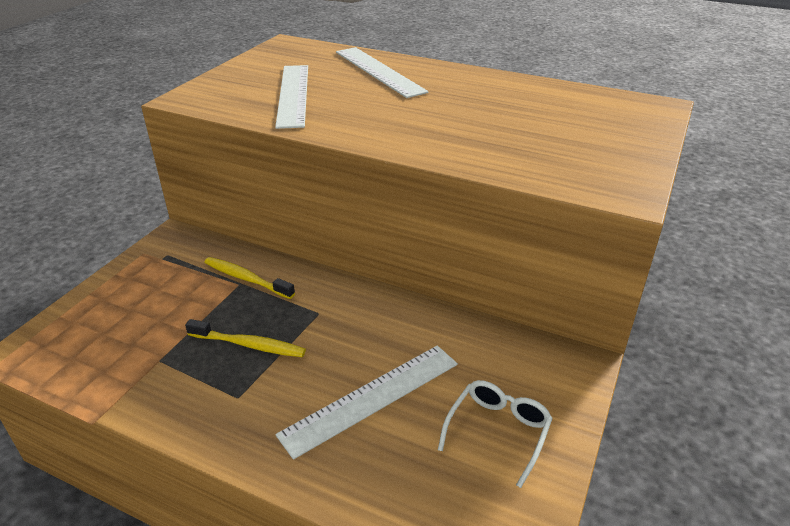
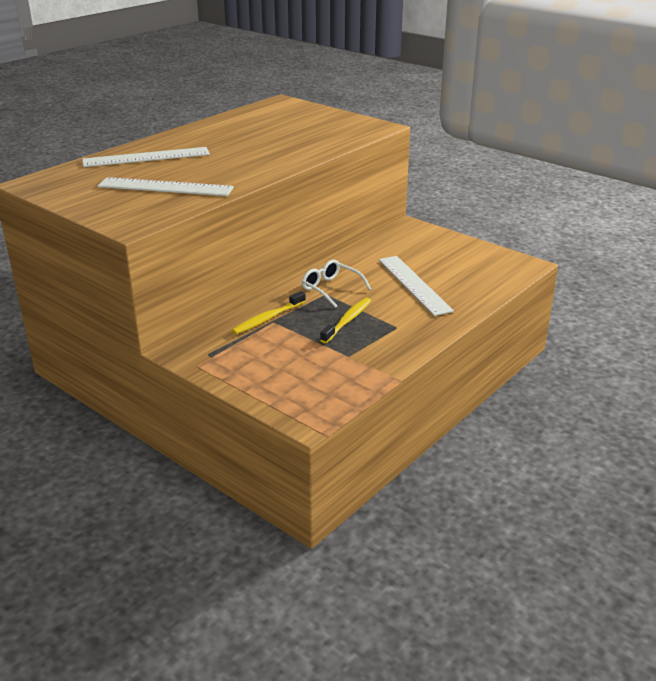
camera: 75 degrees left, 5 degrees down
white glasses [438,380,553,488] -> white glasses moved to [302,260,371,308]

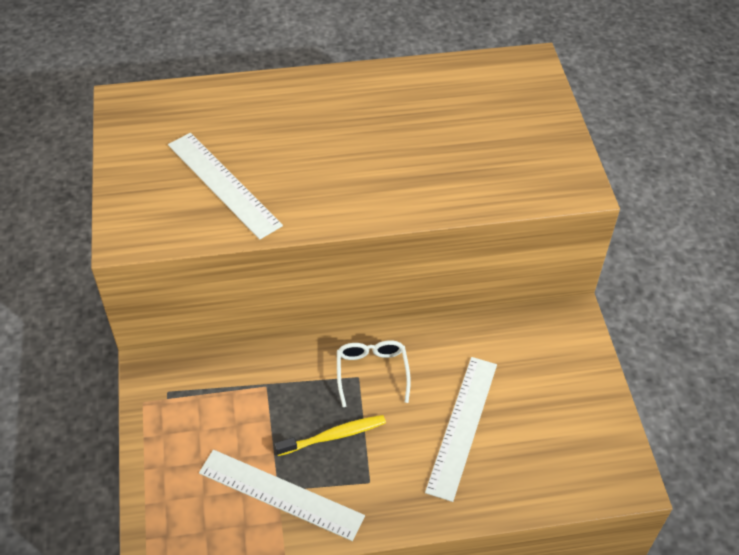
camera: 40 degrees right, 20 degrees up
white ruler [82,147,210,167] -> white ruler moved to [199,450,365,541]
yellow toothbrush [232,291,306,334] -> none

